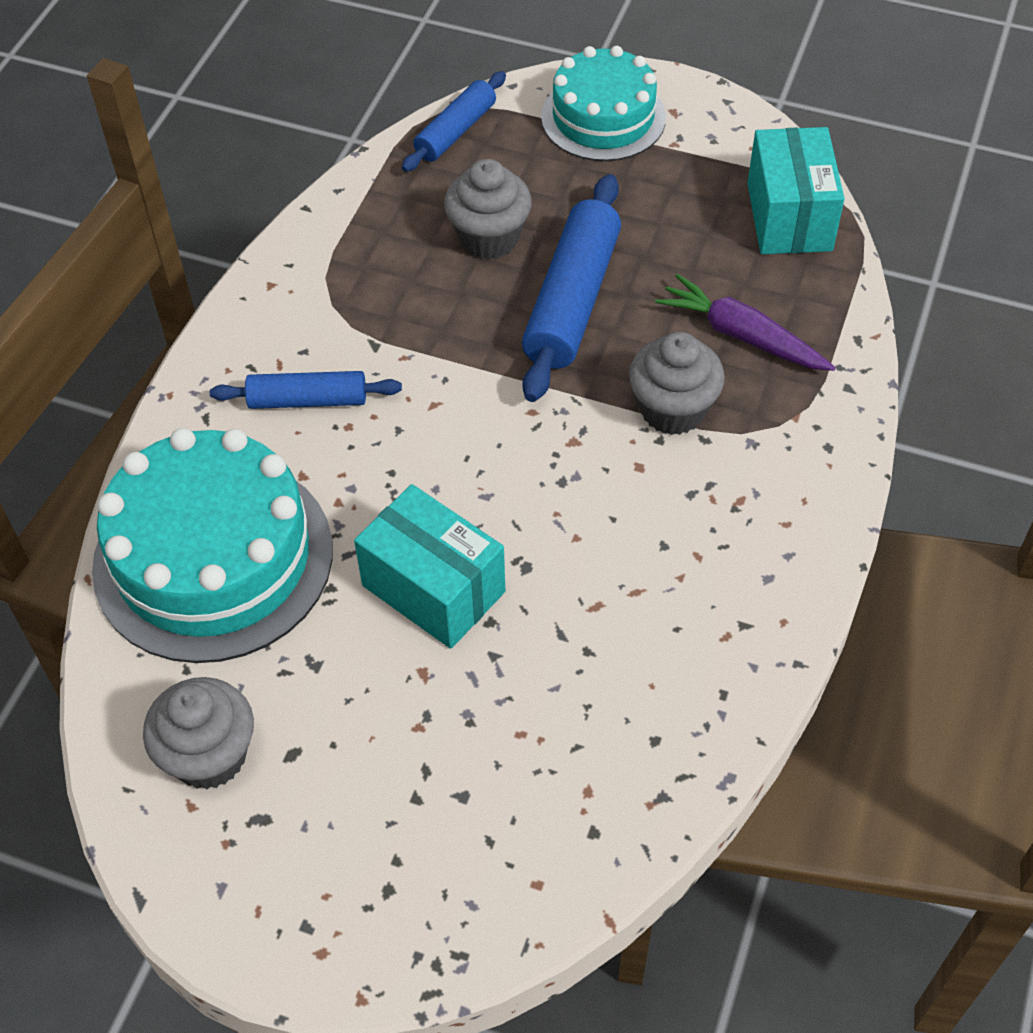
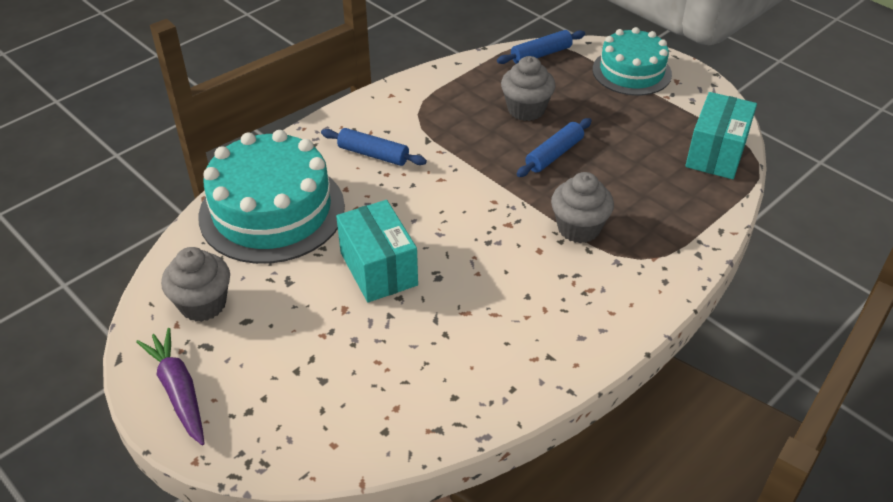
camera: 25 degrees right, 10 degrees down
blue rolling pin [522,174,621,402] -> blue rolling pin [517,118,592,177], size x0.60
purple carrot [655,274,836,371] -> purple carrot moved to [136,328,205,445]

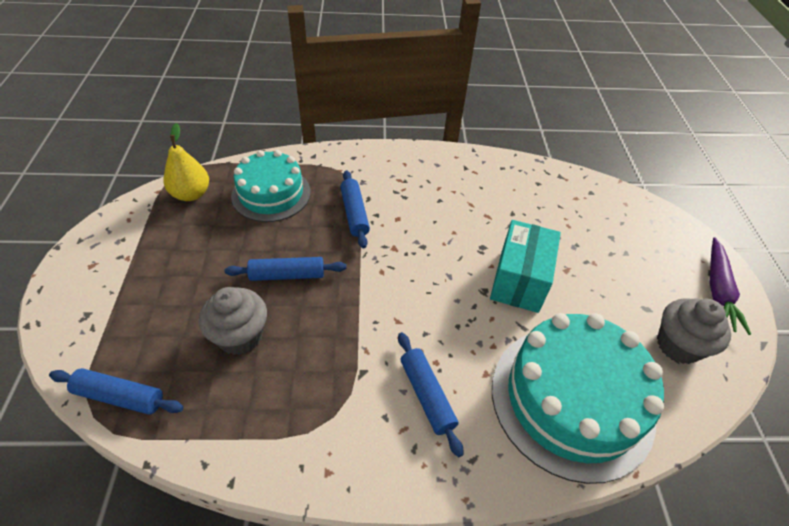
camera: 140 degrees left, 5 degrees up
grey cupcake [551,172,614,243] -> blue rolling pin [340,170,370,248]
turquoise cake [593,27,672,96] -> turquoise cake moved to [231,150,311,222]
turquoise box [685,92,757,179] -> yellow pear [164,123,209,201]

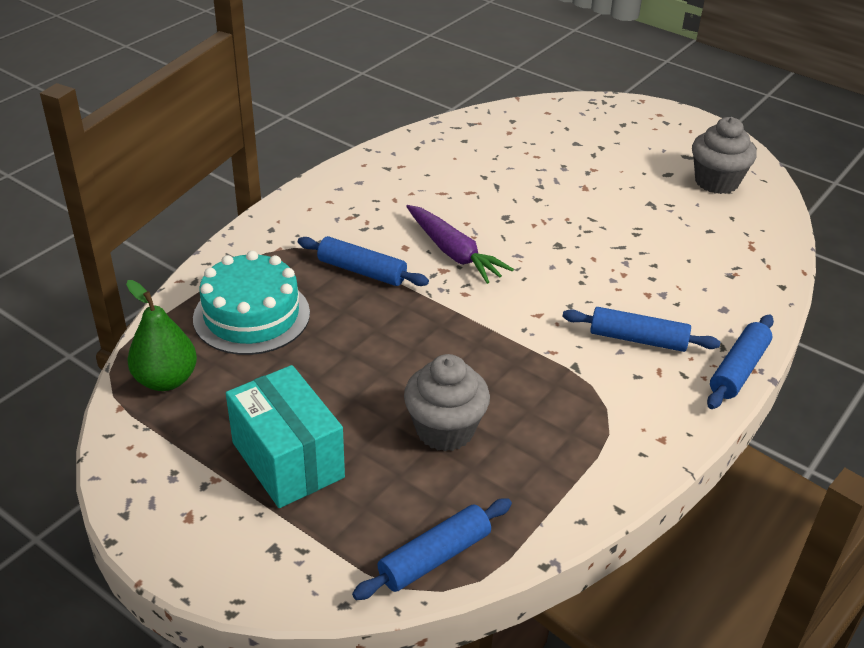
camera: 50 degrees left, 10 degrees down
yellow pear [164,123,209,201] -> green pear [126,280,197,391]
blue rolling pin [224,257,346,281] -> blue rolling pin moved to [707,314,774,409]
turquoise box [490,220,561,313] -> turquoise box moved to [226,365,345,508]
turquoise cake [492,313,664,484] -> none
purple carrot [709,237,751,335] -> purple carrot moved to [406,205,514,284]

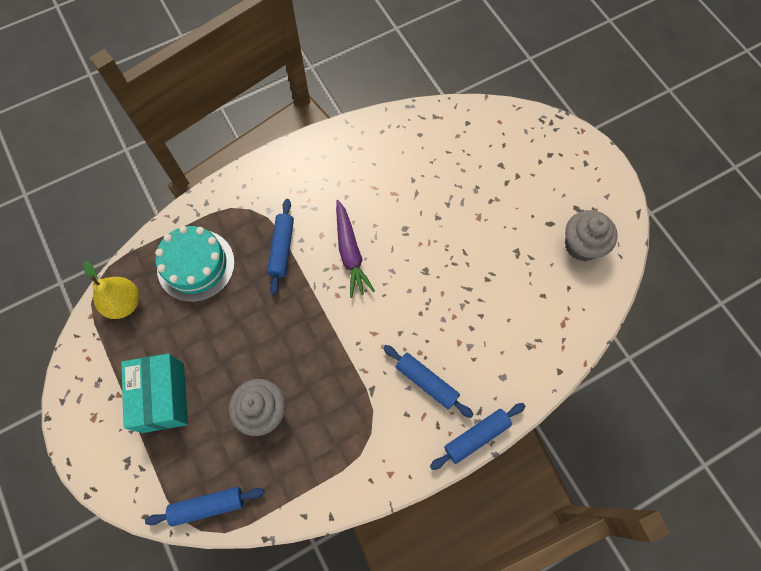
camera: 25 degrees right, 30 degrees up
green pear [126,280,197,391] -> yellow pear [83,261,139,319]
blue rolling pin [298,236,429,286] -> blue rolling pin turned 45 degrees clockwise [267,199,294,295]

